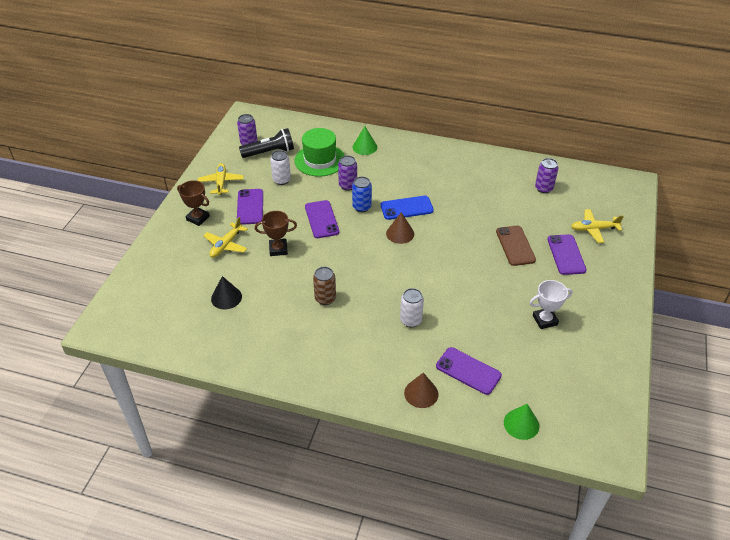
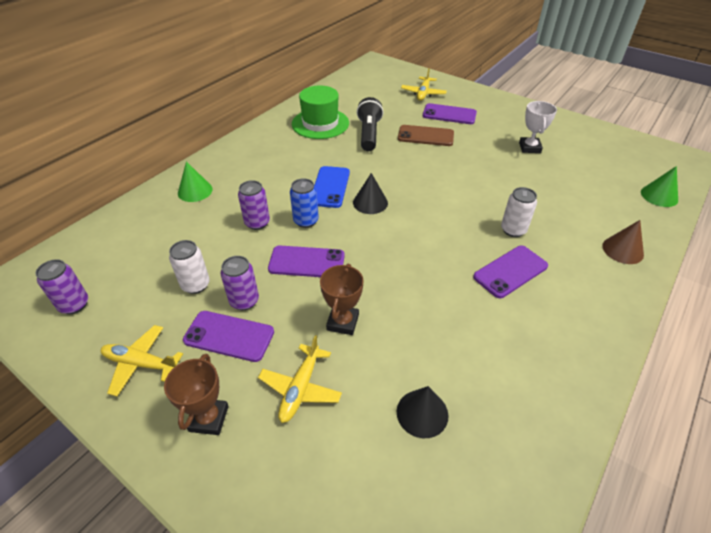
camera: 70 degrees left, 0 degrees up
brown trophy [177,180,210,226] -> brown trophy turned 45 degrees counterclockwise [164,354,229,435]
yellow plane [203,217,248,258] -> yellow plane turned 60 degrees clockwise [258,335,342,423]
black flashlight [239,128,294,158] -> black flashlight moved to [357,97,383,151]
green hat [294,128,345,176] -> green hat moved to [292,86,349,139]
brown can [313,267,336,305] -> none
brown cone [386,212,414,244] -> black cone [353,173,388,214]
purple phone [436,347,502,395] -> purple phone moved to [473,246,548,298]
purple can [535,158,558,193] -> purple can moved to [220,256,259,310]

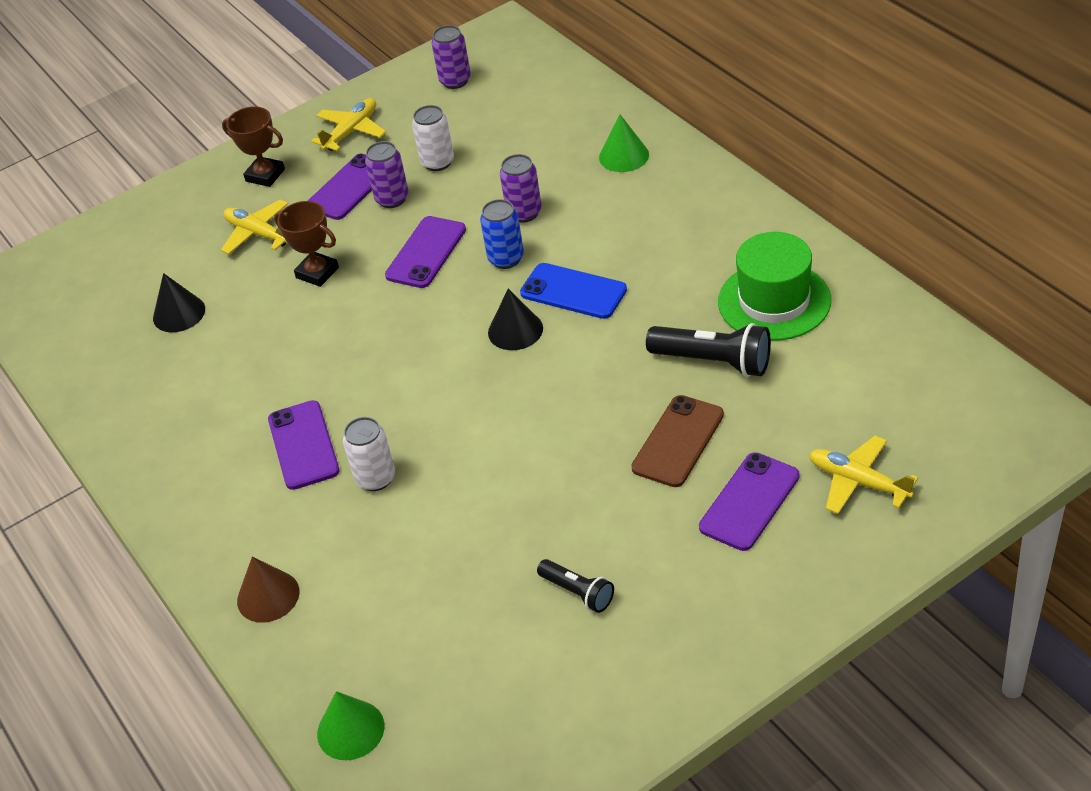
camera: 115 degrees right, 0 degrees up
white trophy [519,101,557,153] -> black flashlight [537,559,614,613]

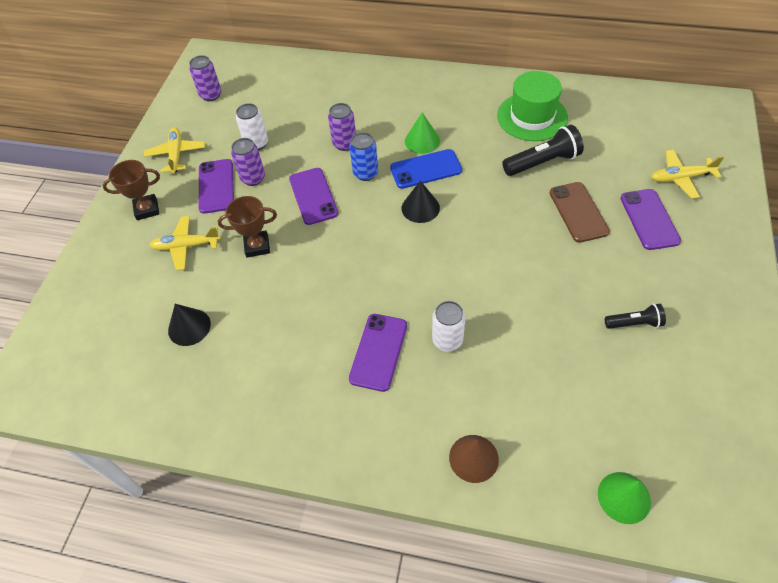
camera: 45 degrees left, 10 degrees up
purple phone [268,400,340,490] -> purple phone turned 75 degrees clockwise [349,314,407,392]
green cone [599,115,649,172] -> green cone moved to [405,113,440,154]

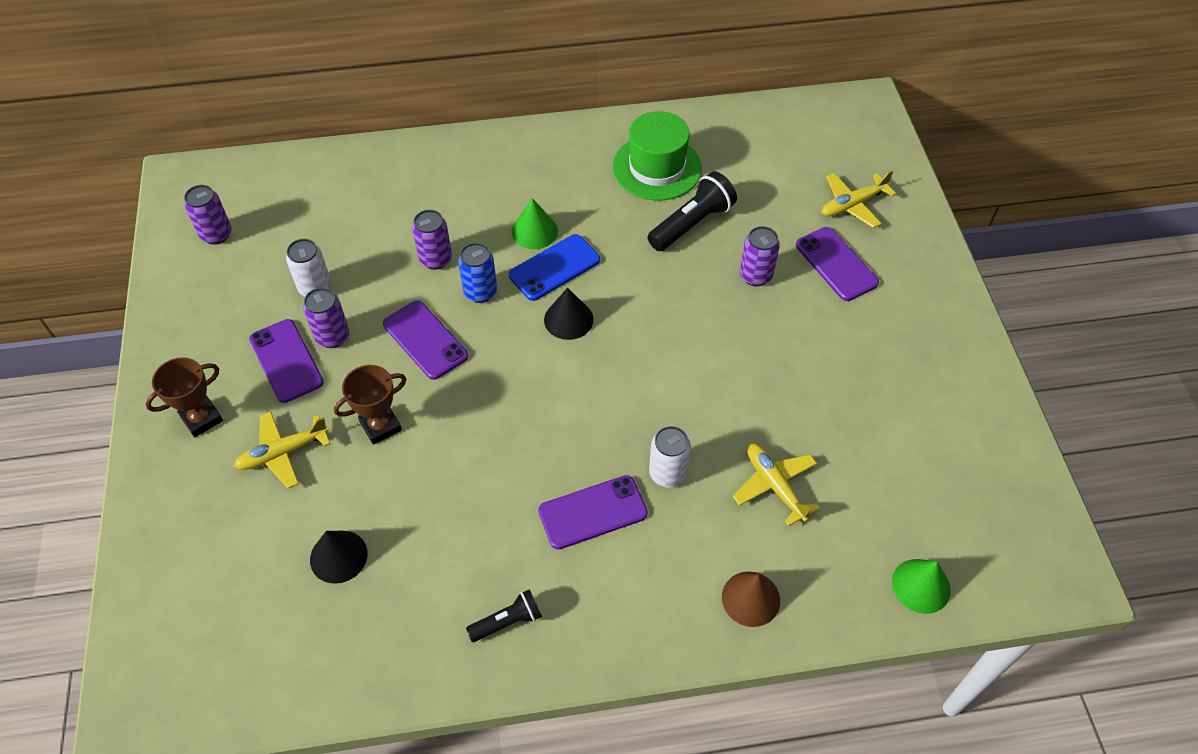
camera: 25 degrees left, 0 degrees up
yellow plane [144,127,205,174] -> yellow plane moved to [733,443,820,526]
purple phone [349,314,407,392] -> purple phone turned 75 degrees clockwise [538,475,648,550]
brown phone [550,182,610,243] -> purple can [740,226,780,286]
black flashlight [605,304,666,329] -> black flashlight moved to [466,589,542,642]

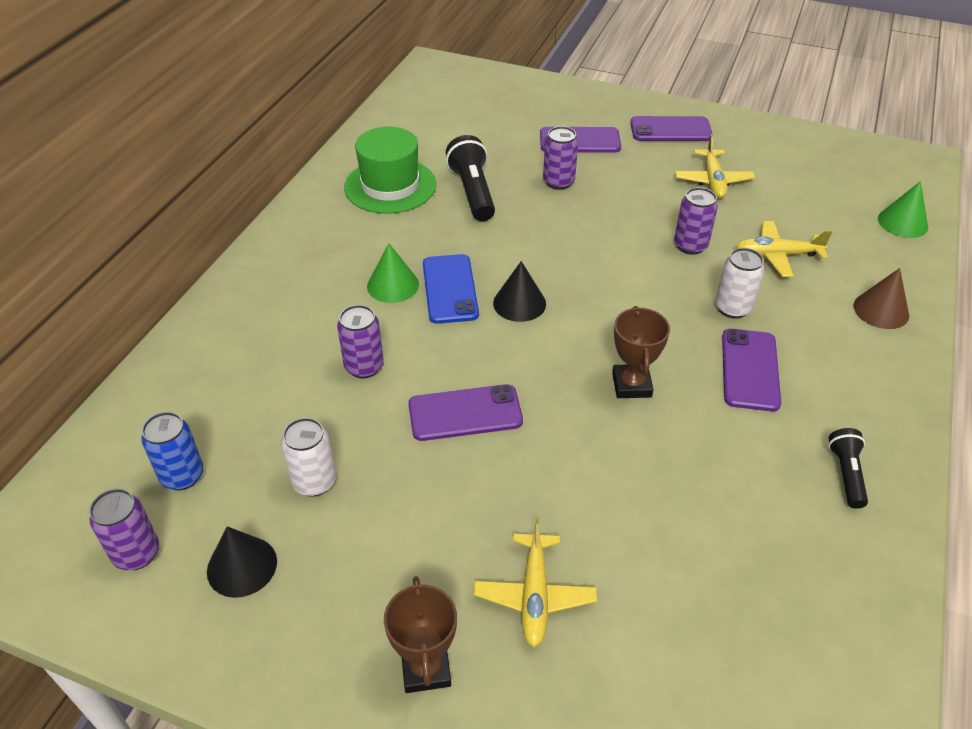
camera: 60 degrees left, 10 degrees down
purple phone [249,319,324,403] -> purple phone moved to [630,116,713,141]
purple can [303,288,349,348] -> purple can moved to [674,187,718,255]
black cone [310,531,368,584] -> black cone moved to [207,526,277,598]
brown trophy [334,365,406,445] -> brown trophy moved to [612,306,670,398]
blue can [458,243,497,303] -> blue can moved to [141,412,204,490]
yellow plane [822,170,896,228] -> yellow plane moved to [675,134,755,198]

